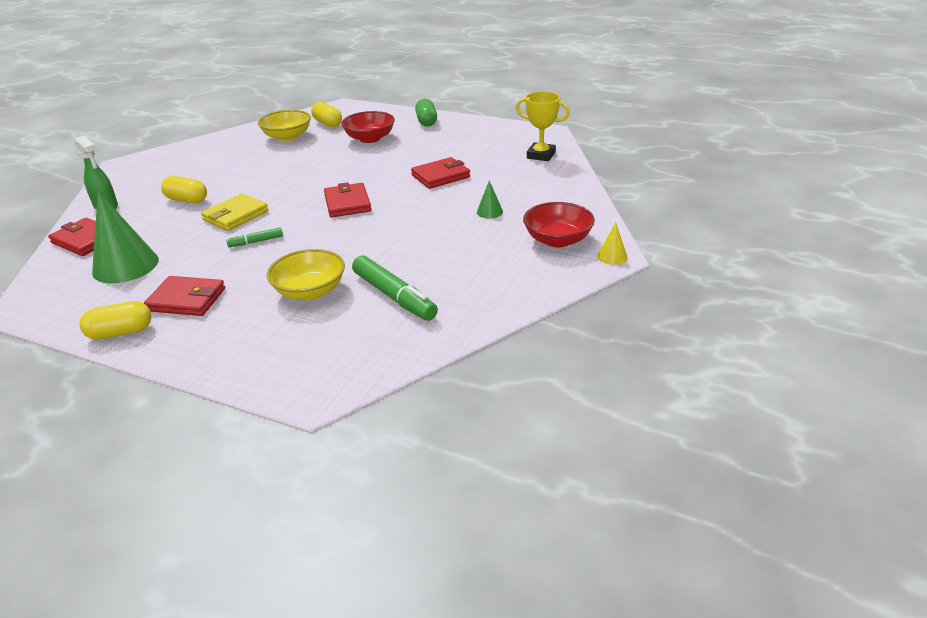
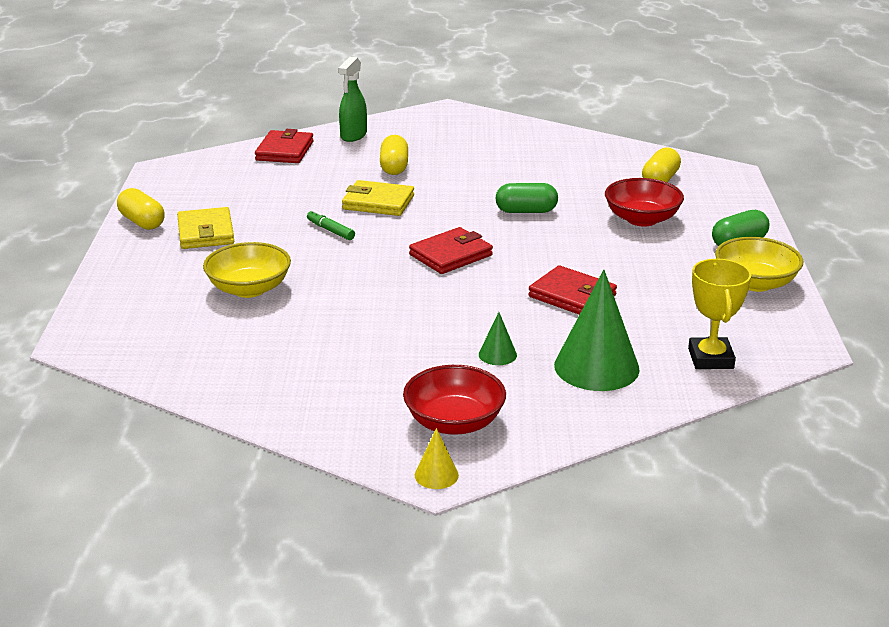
camera: 65 degrees right, 5 degrees down
green cone [92,191,159,283] -> green cone moved to [554,270,640,391]
red wallet [144,276,225,316] -> yellow wallet [177,207,234,249]
yellow bowl [258,110,311,141] -> yellow bowl moved to [715,237,803,292]
green marker [352,255,438,321] -> none
none -> green capsule [495,183,558,213]

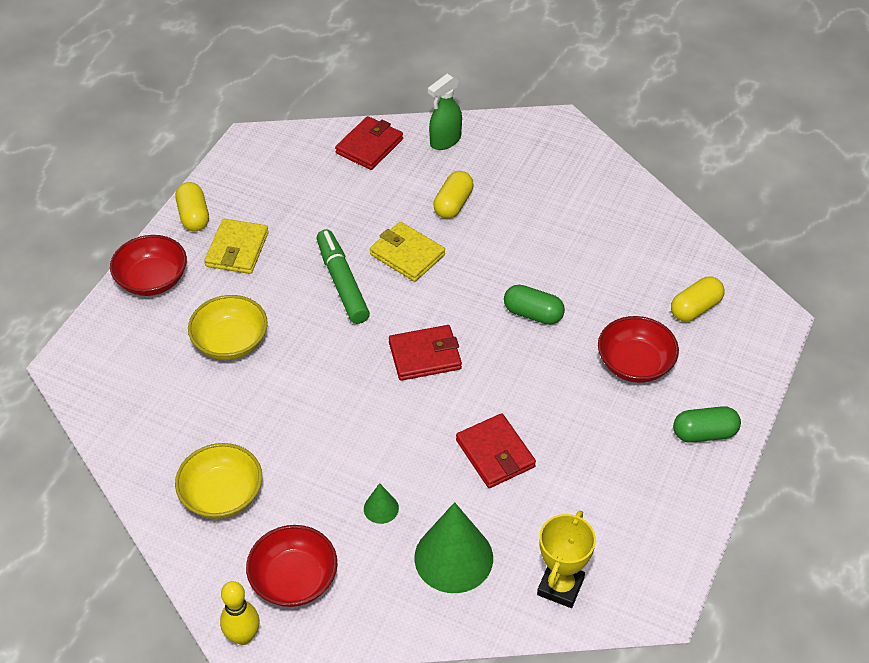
camera: 25 degrees right, 20 degrees up
green marker [307,210,355,240] -> green marker [316,229,370,324], size x1.95
yellow cone [415,428,459,489] -> yellow bowling pin [220,581,259,645]
yellow bowl [715,237,803,292] -> yellow bowl moved to [175,443,262,519]
none -> red bowl [110,235,187,296]

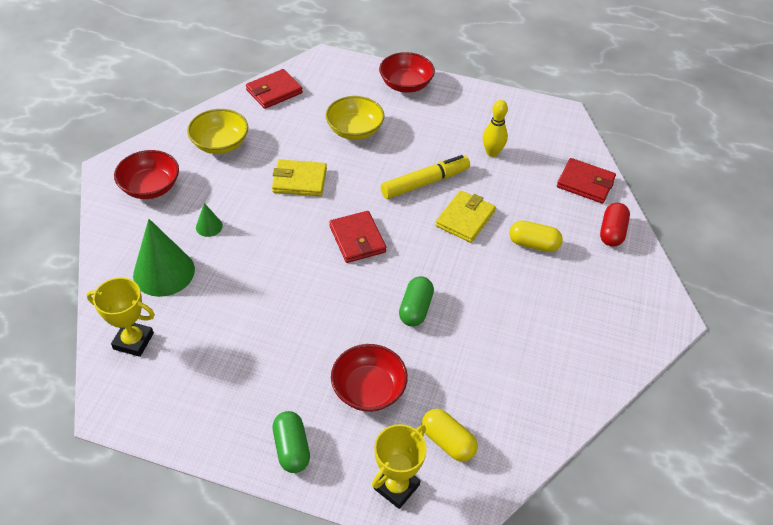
camera: 80 degrees right, 0 degrees up
yellow capsule [176,182,209,231] -> none
yellow wallet [205,219,269,274] -> yellow wallet moved to [272,159,327,197]
yellow bowling pin [220,581,259,645] -> yellow bowling pin moved to [483,100,508,157]
green marker [316,229,370,324] -> yellow marker [381,155,470,199]
green spray bottle [428,74,462,150] -> red capsule [600,203,630,247]
red wallet [456,413,536,488] -> red wallet moved to [246,69,303,109]
none -> yellow trophy [372,424,427,509]

